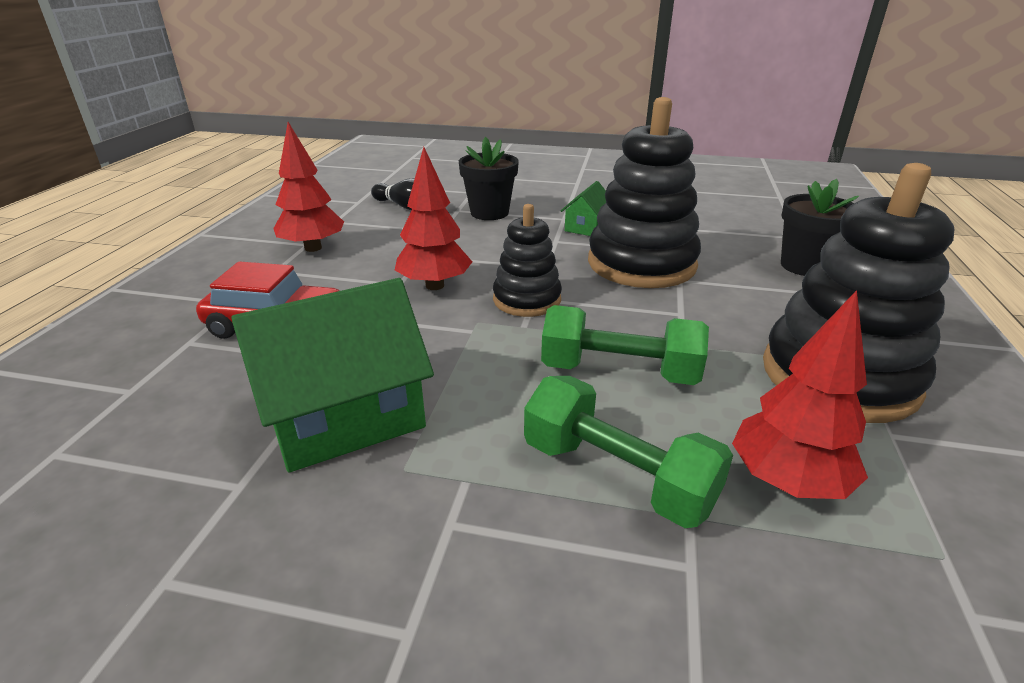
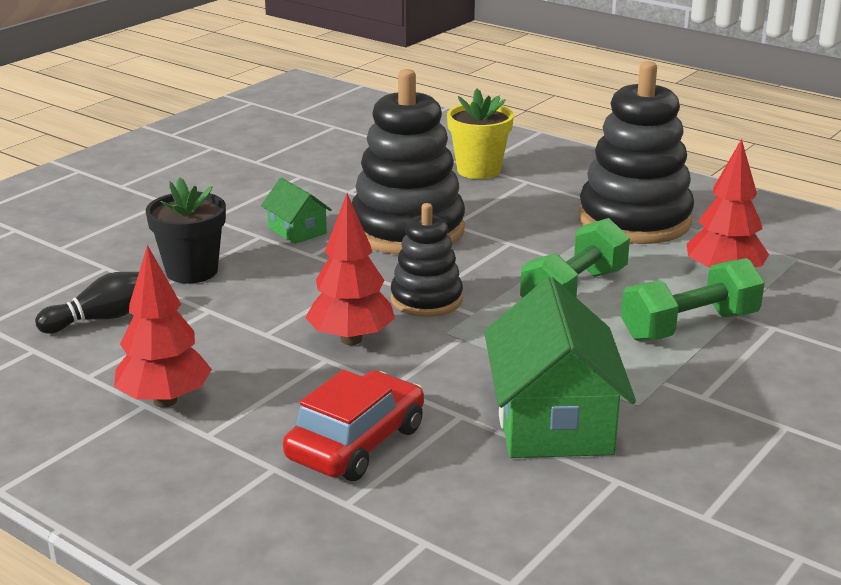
camera: 65 degrees left, 5 degrees down
black flower pot [781,179,859,276] -> yellow flower pot [447,88,514,179]

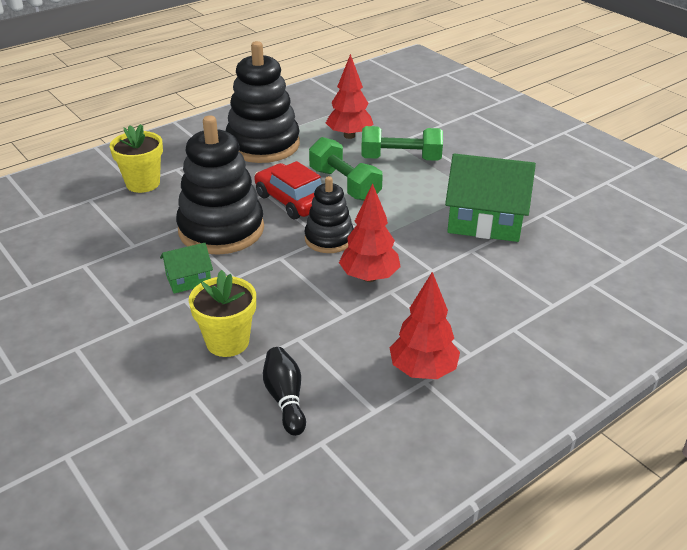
camera: 75 degrees left, 10 degrees up
black flower pot [146,178,226,284] -> yellow flower pot [189,270,256,357]
red car [283,370,424,481] -> red car moved to [254,161,322,220]
green dumbbell [621,258,765,341] -> green dumbbell turned 75 degrees counterclockwise [361,126,443,161]

